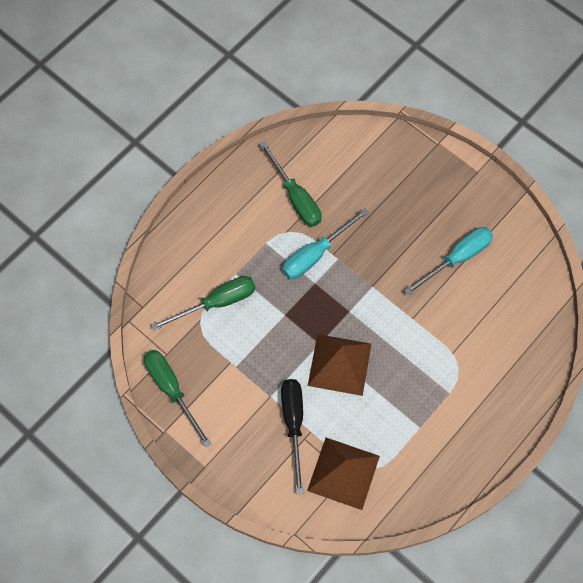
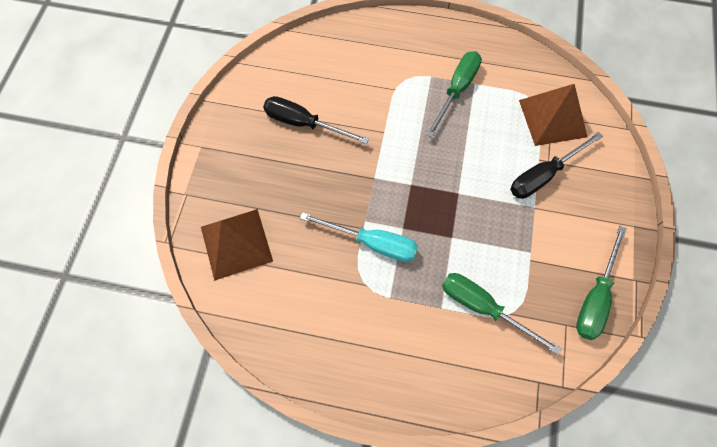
camera: 120 degrees left, 0 degrees up
green screwdriver [259,141,322,227] -> green screwdriver moved to [426,51,482,137]
brown pyramid [308,334,371,396] -> brown pyramid moved to [201,209,273,281]
turquoise screwdriver [404,227,493,295] -> black screwdriver [263,96,369,144]

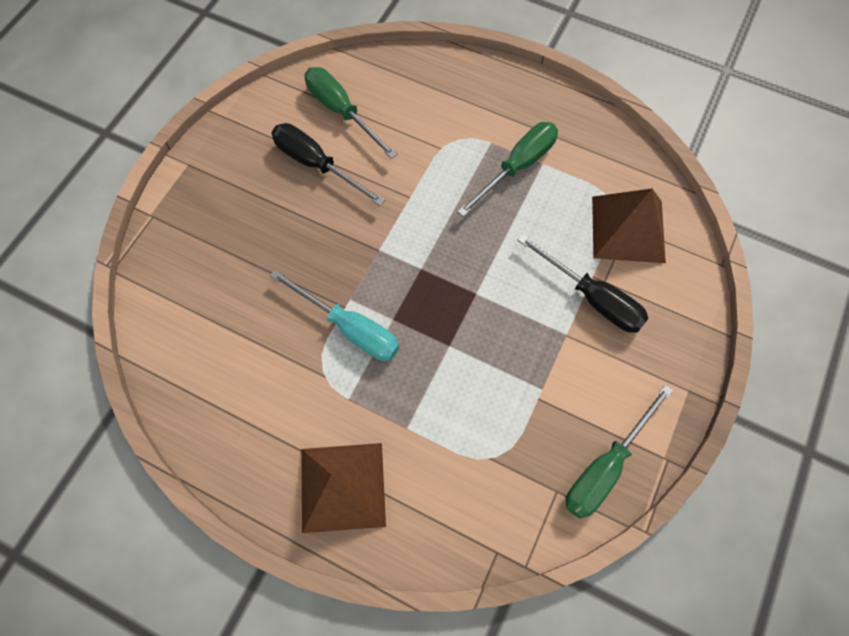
camera: 15 degrees right, 0 degrees up
brown pyramid [201,209,273,281] -> brown pyramid moved to [302,443,386,533]
green screwdriver [442,273,561,355] -> green screwdriver moved to [305,67,397,159]
black screwdriver [510,132,603,199] -> black screwdriver turned 120 degrees counterclockwise [518,234,649,333]

